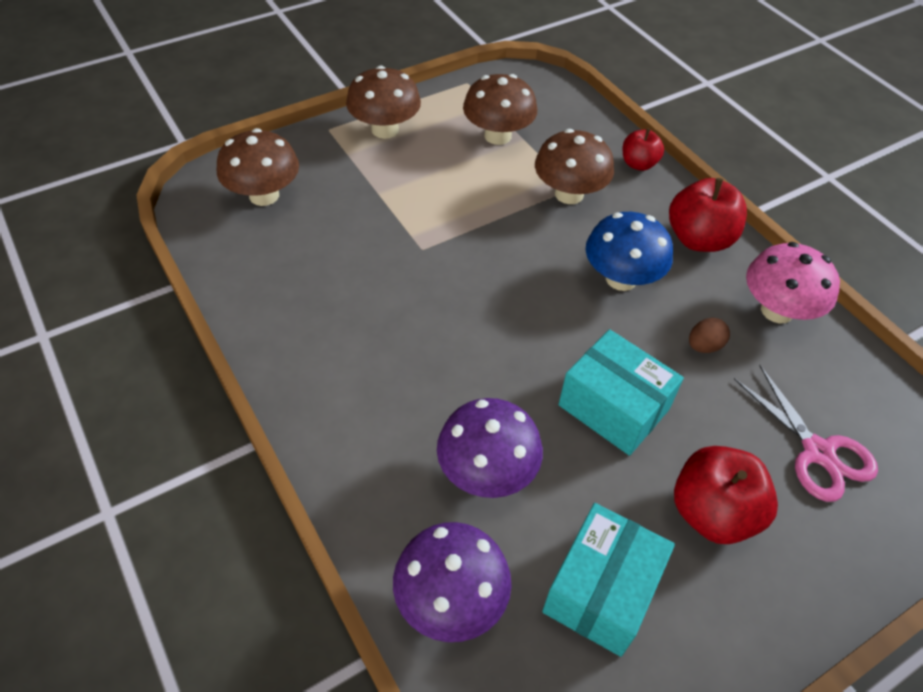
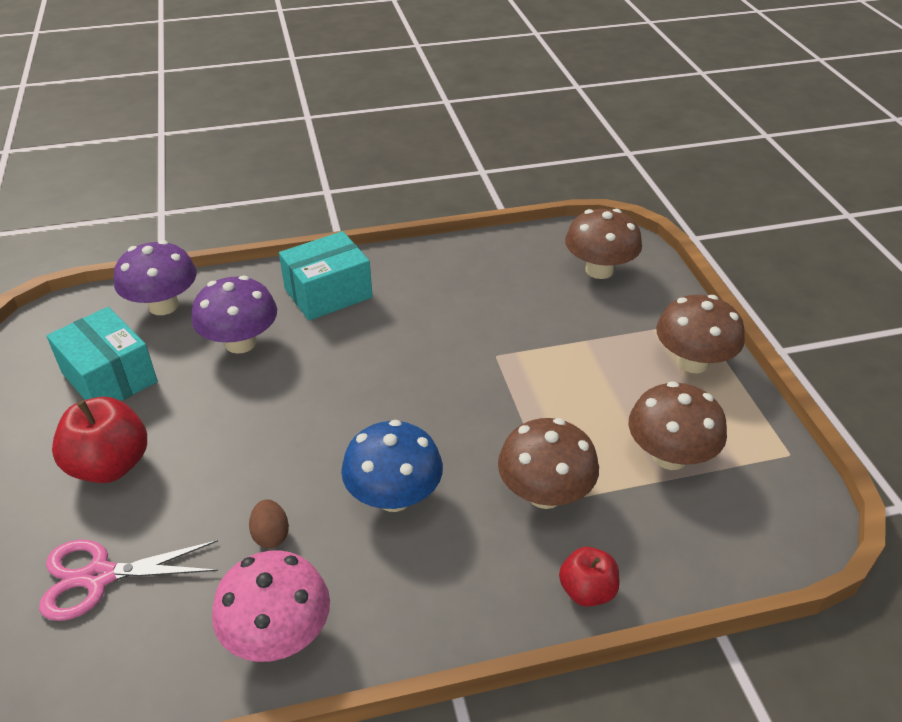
camera: 110 degrees right, 10 degrees down
turquoise box [559,329,684,456] -> turquoise box moved to [279,231,373,321]
red apple [669,178,747,252] -> none

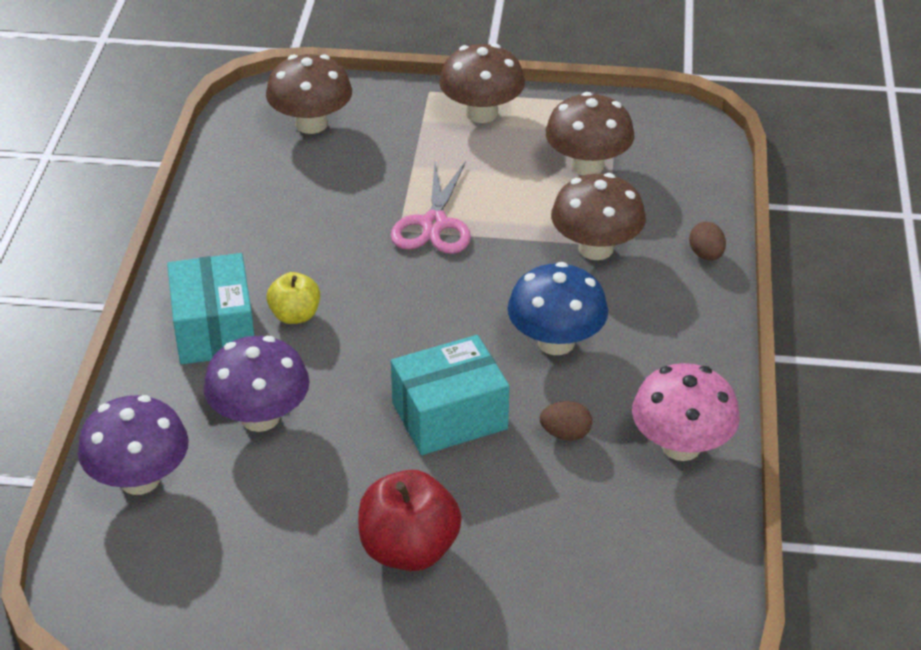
camera: 70 degrees left, 0 degrees up
pink scissors [39,540,218,621] -> pink scissors moved to [391,161,471,254]
turquoise box [46,307,158,401] -> turquoise box moved to [391,335,509,455]
red apple [559,547,619,607] -> brown egg [689,222,726,261]
none -> yellow apple [267,272,320,324]

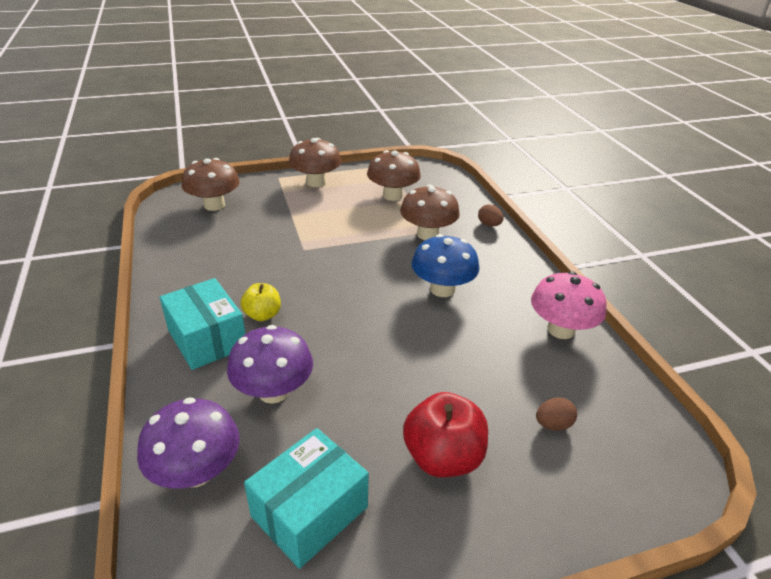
camera: 25 degrees left, 5 degrees down
pink scissors [391,161,471,254] -> none
turquoise box [391,335,509,455] -> turquoise box moved to [244,428,369,569]
brown egg [540,401,592,441] -> brown egg moved to [536,397,577,431]

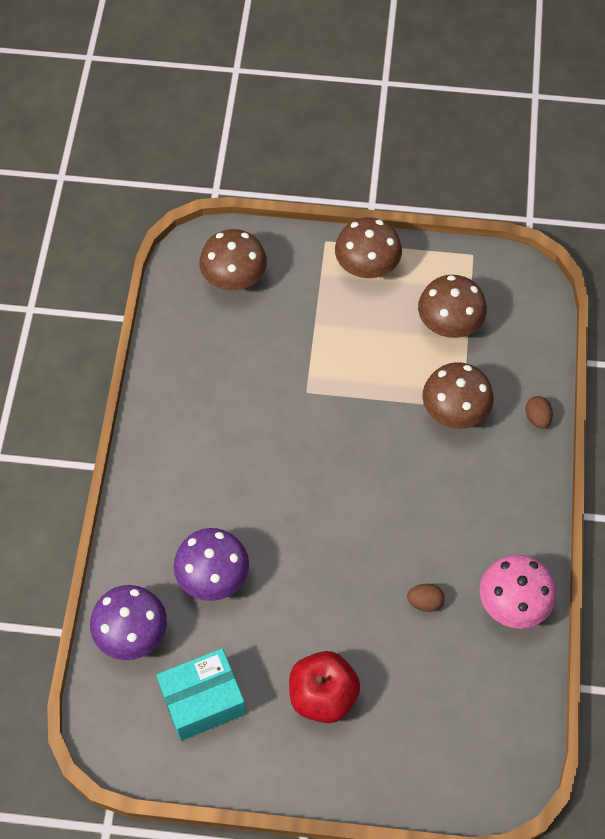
camera: 25 degrees right, 25 degrees up
turquoise box [160,278,245,370] -> none
yellow apple [241,283,281,321] -> none
blue mushroom [411,234,479,297] -> none
brown egg [536,397,577,431] -> brown egg moved to [407,584,445,612]

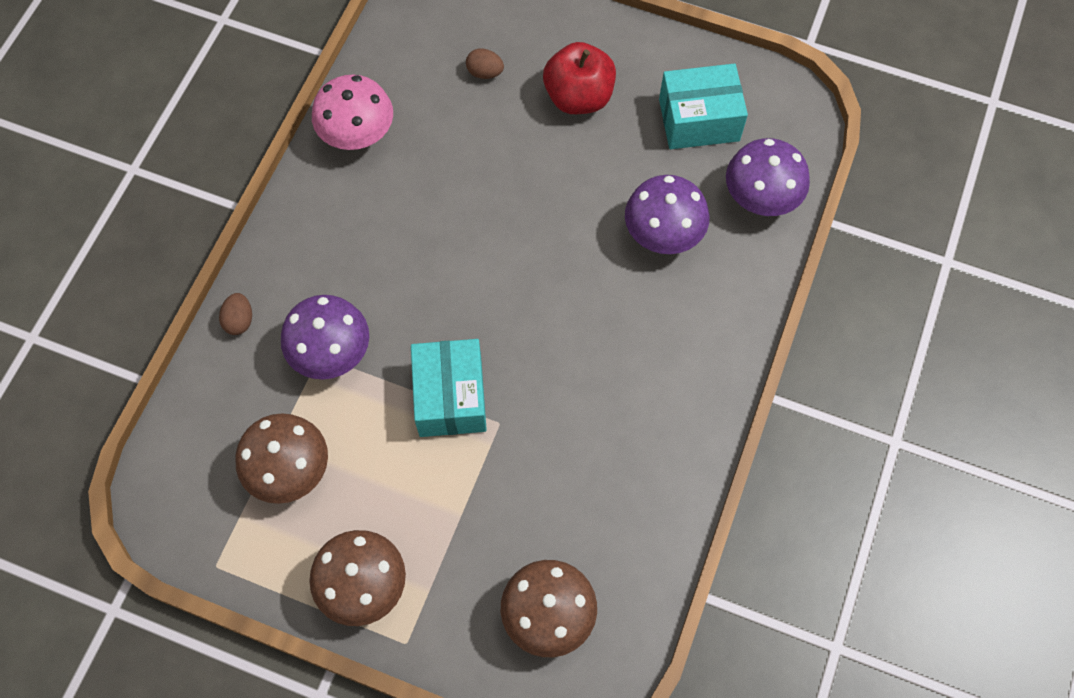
camera: 165 degrees left, 5 degrees up
brown egg [407,584,445,612] -> brown egg moved to [466,48,504,79]
brown mushroom [423,362,494,429] -> purple mushroom [281,295,369,379]
none -> turquoise box [411,339,487,437]

